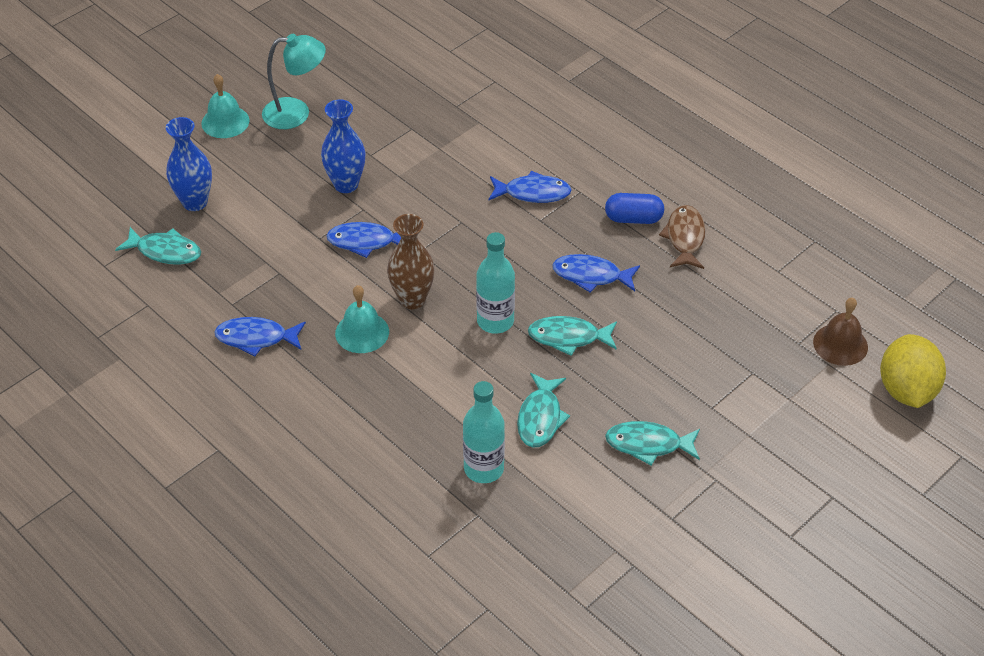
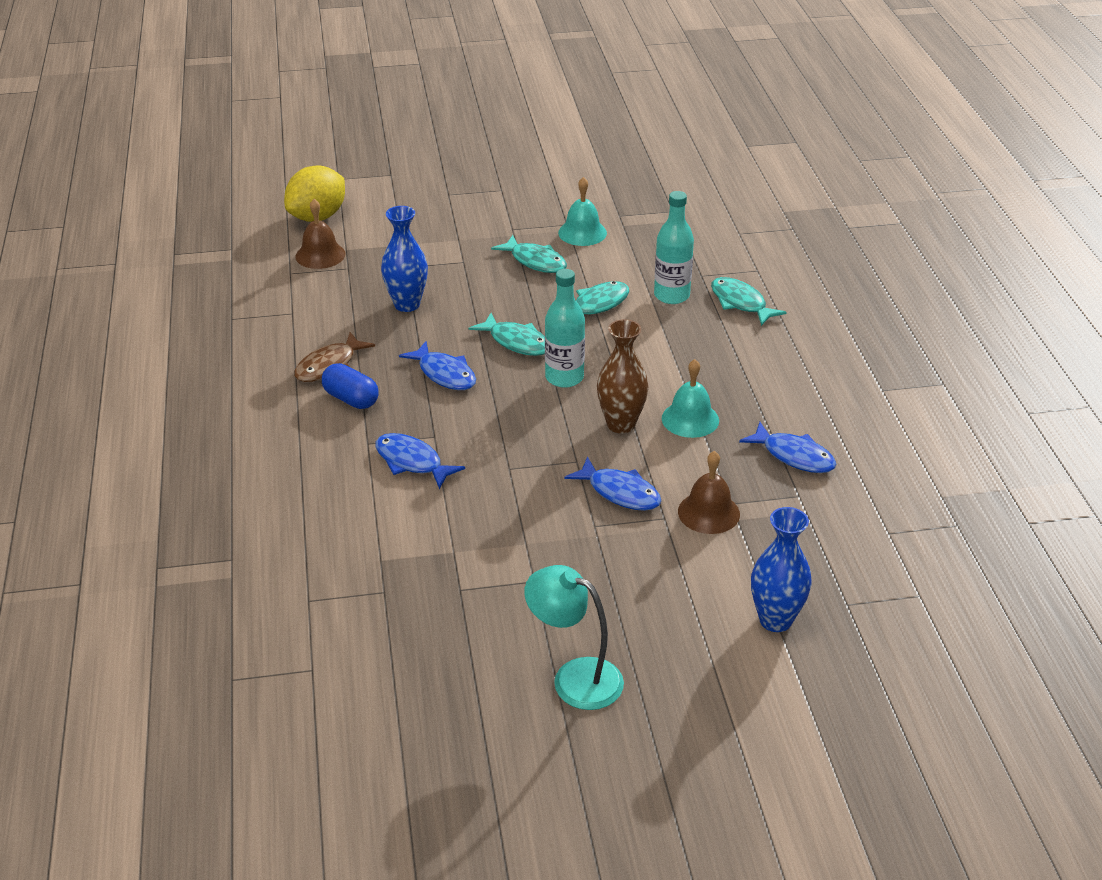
camera: 145 degrees left, 10 degrees down
turquoise fish [115,227,201,265] -> turquoise fish moved to [711,277,787,326]
turquoise bell [201,74,250,138] -> turquoise bell moved to [558,177,607,246]
blue vase [321,99,365,193] -> blue vase moved to [381,206,428,312]
none -> brown bell [678,451,740,534]

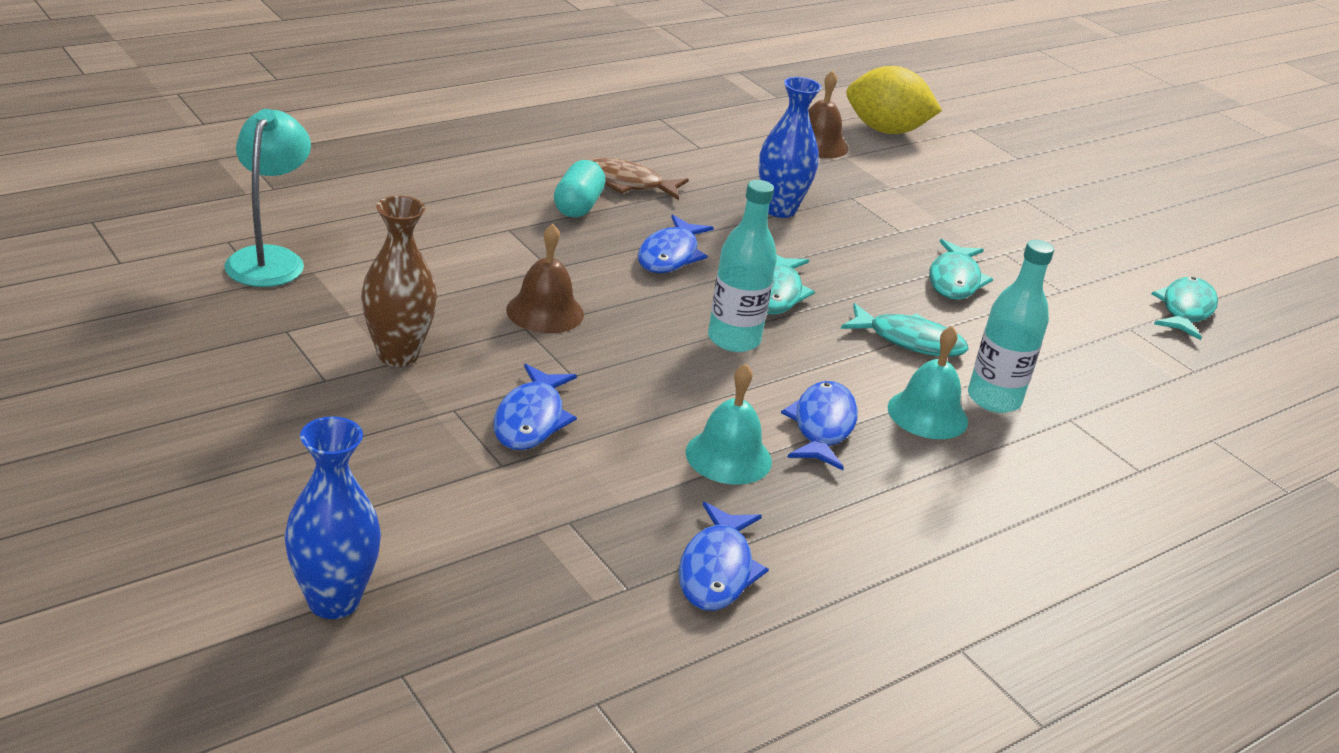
camera: 60 degrees right, 5 degrees down
blue capsule [322,363,379,409] -> turquoise capsule [554,160,606,217]
blue fish [375,433,465,489] -> blue fish moved to [781,381,858,470]
turquoise lamp [524,565,624,710] -> turquoise lamp moved to [224,109,311,287]
turquoise bell [558,177,607,246] -> turquoise bell moved to [888,326,968,439]
brown vase [597,319,649,433] -> brown vase moved to [361,196,437,367]
brown bell [678,451,740,534] -> brown bell moved to [506,224,584,333]
turquoise fish [711,277,787,326] -> turquoise fish moved to [1151,277,1218,340]

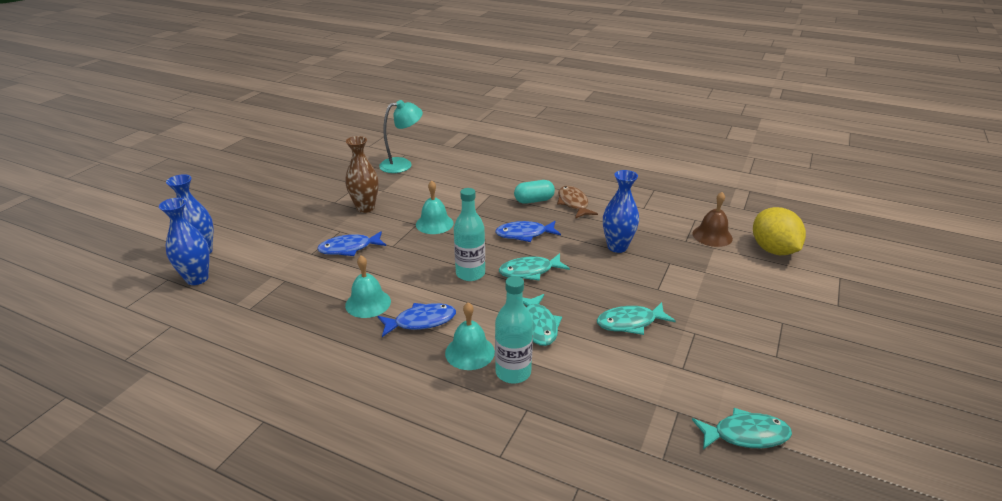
camera: 65 degrees right, 0 degrees up
brown bell [506,224,584,333] -> turquoise bell [416,181,454,234]
blue fish [678,502,769,611] -> none
none -> blue vase [159,198,210,285]

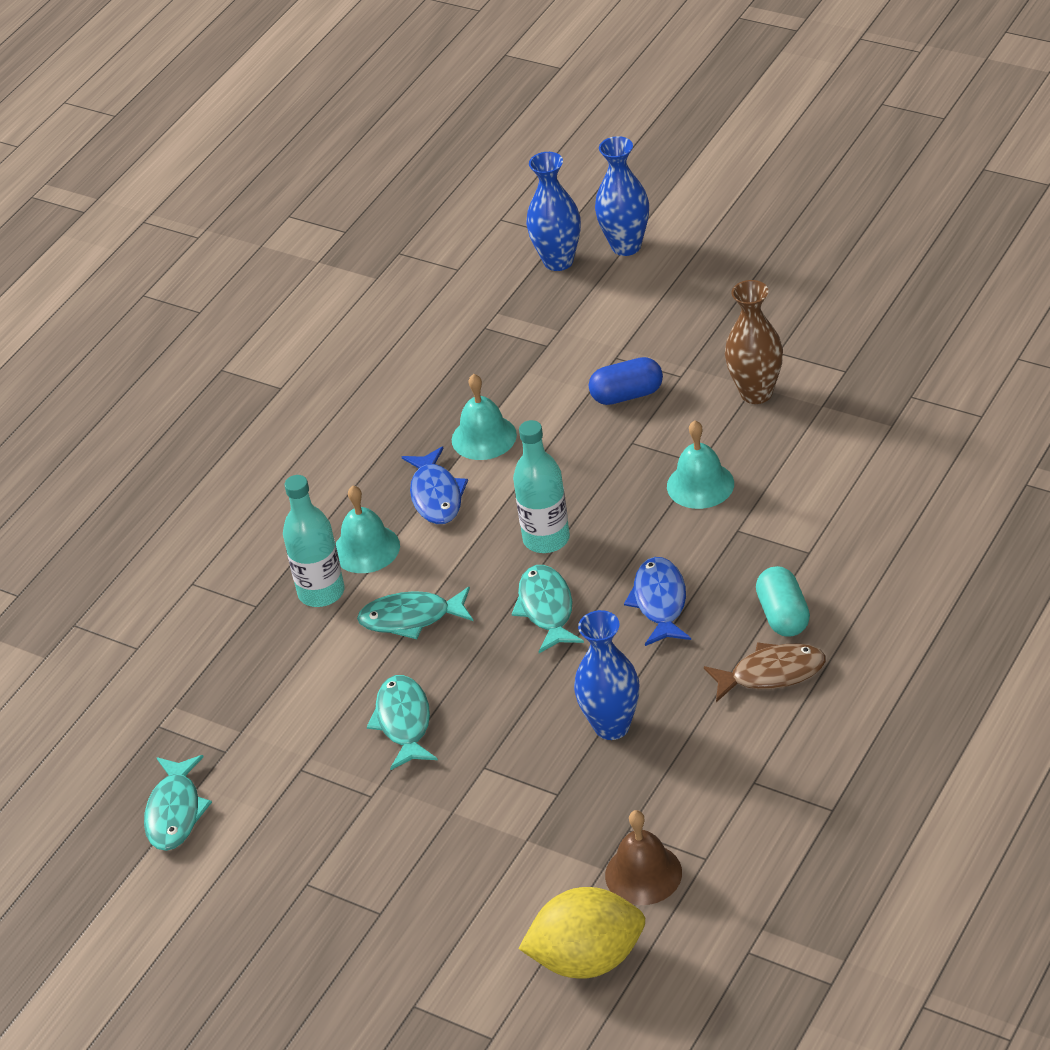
camera: 100 degrees right, 10 degrees up
blue fish [317,231,386,256] -> blue capsule [589,357,663,405]
turquoise lamp [379,100,423,173] -> none

